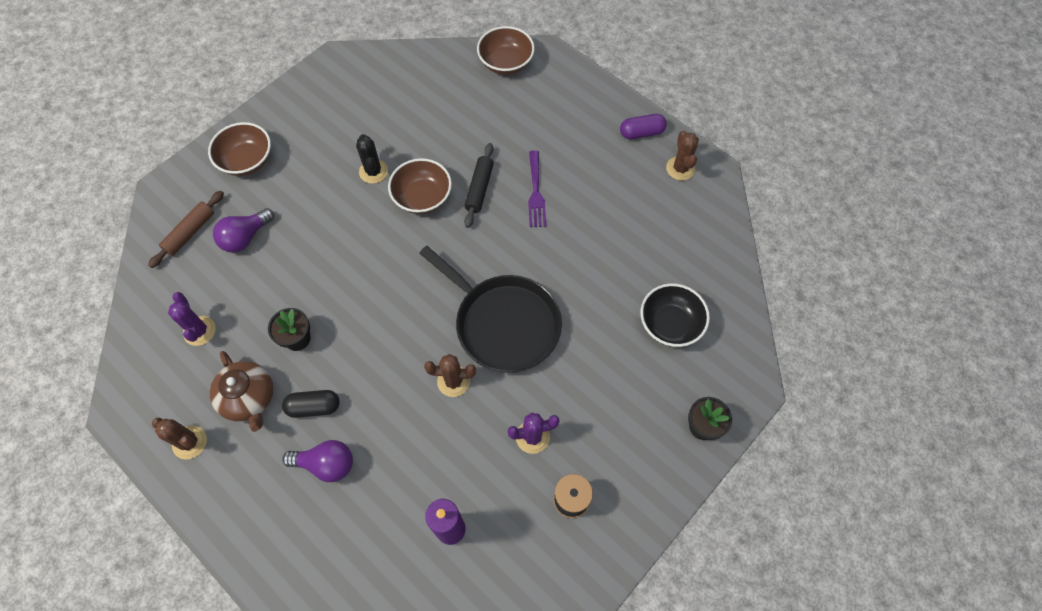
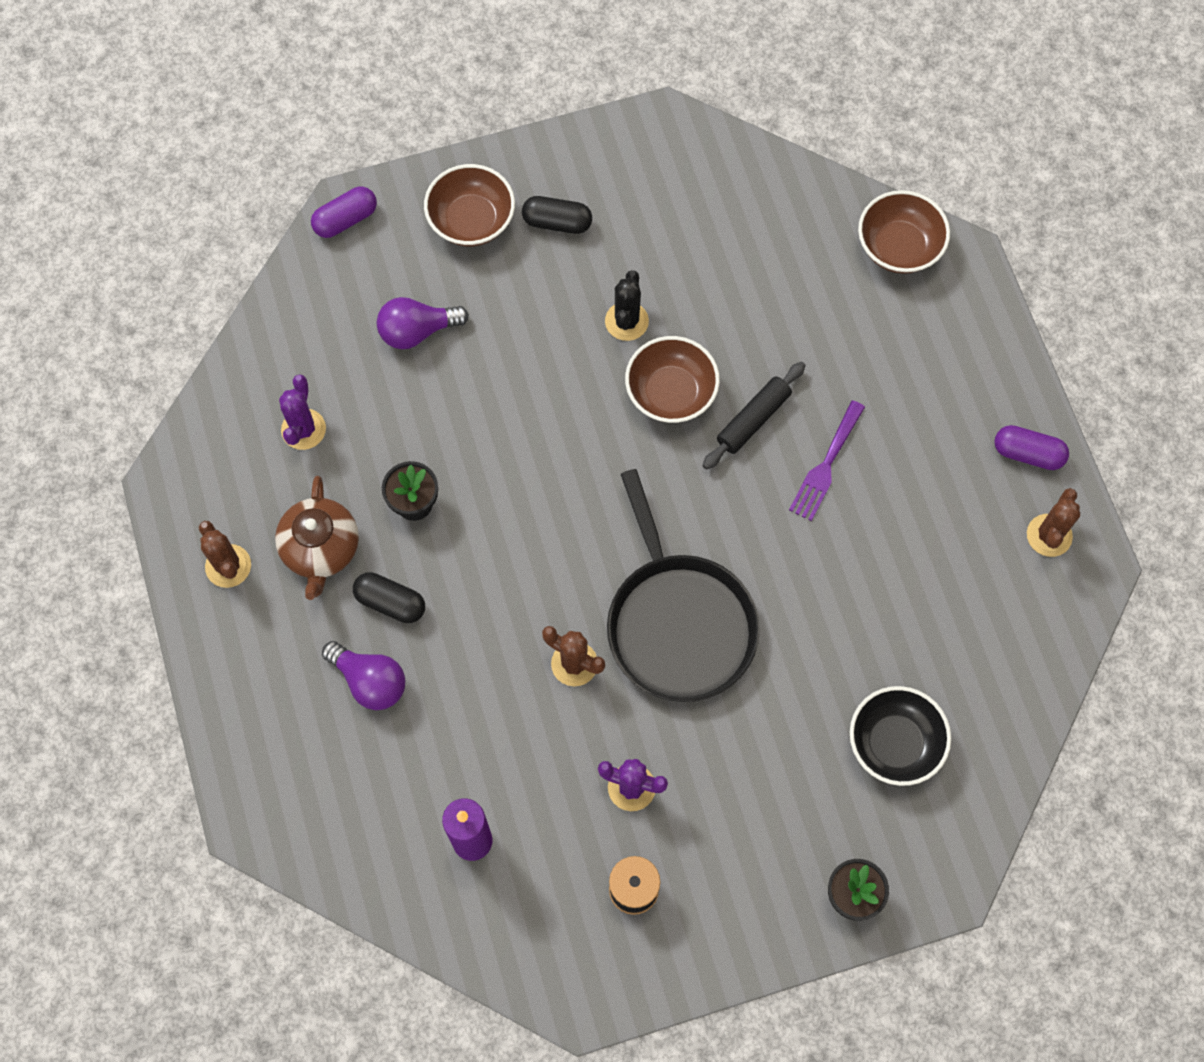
camera: 30 degrees right, 5 degrees up
brown rolling pin [148,191,224,268] -> none
none -> purple capsule [311,186,377,238]
none -> black capsule [522,196,592,234]

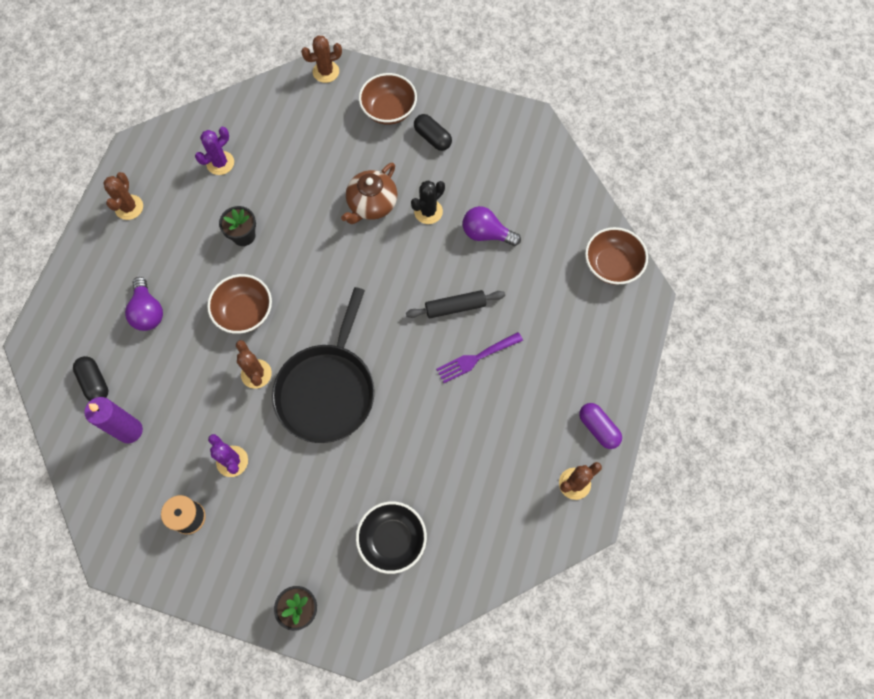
camera: 35 degrees right, 0 degrees up
brown teapot [275,476,359,600] -> brown teapot moved to [341,162,397,224]
purple capsule [311,186,377,238] -> brown cactus [301,36,342,83]
black capsule [353,572,425,623] -> black capsule moved to [73,356,109,401]
purple light bulb [377,297,469,349] -> purple light bulb moved to [463,206,521,246]
brown bowl [625,336,720,423] -> brown bowl moved to [207,274,272,334]

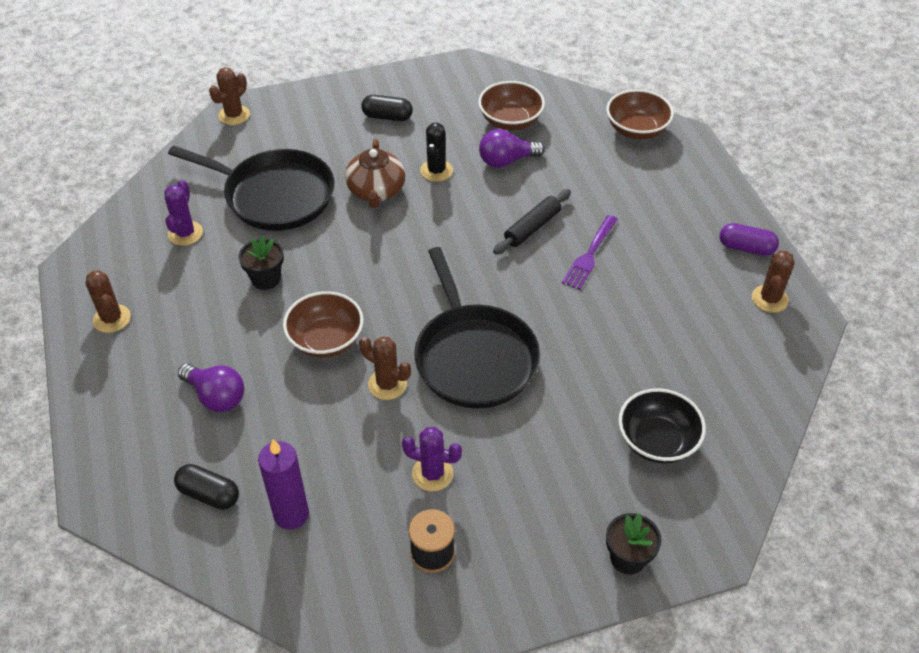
camera: 35 degrees left, 20 degrees down
brown bowl [359,73,417,125] -> brown bowl moved to [478,81,545,130]
none -> black pan [168,145,334,231]

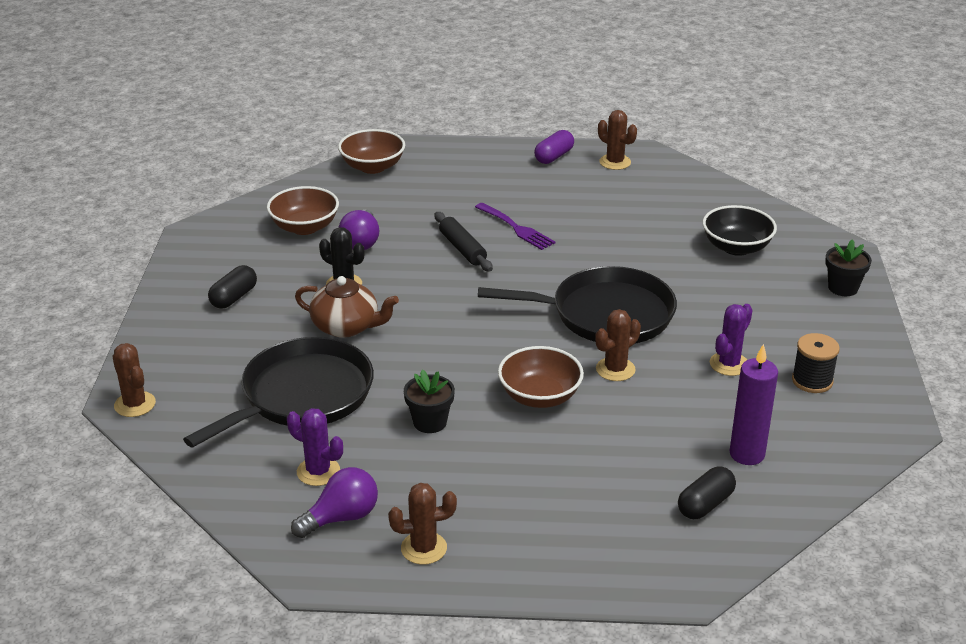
camera: 70 degrees left, 15 degrees down
purple light bulb [178,364,244,412] -> purple light bulb moved to [291,467,378,538]

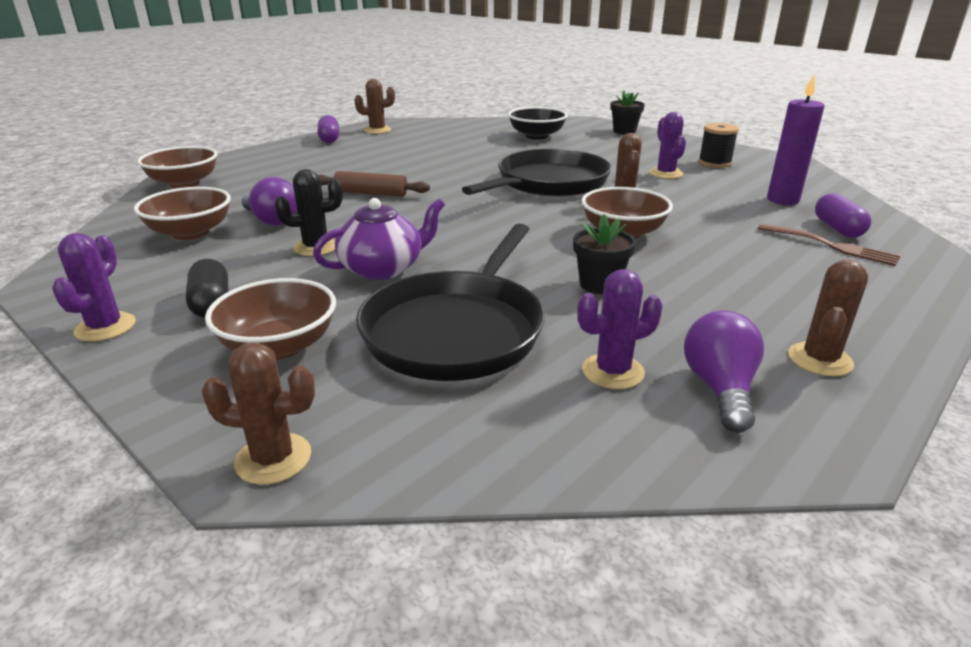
camera: 50 degrees left, 5 degrees down
black pan [183,337,374,448] -> black pan turned 150 degrees counterclockwise [356,224,545,381]
brown teapot [295,276,399,338] -> purple teapot [313,198,445,280]
black rolling pin [435,212,493,272] -> brown rolling pin [318,171,430,197]
purple fork [475,203,556,250] -> none
black capsule [678,467,736,519] -> purple capsule [815,193,872,238]
none -> purple cactus [52,233,136,341]
none -> brown bowl [205,278,336,360]
none -> brown fork [757,223,901,266]

